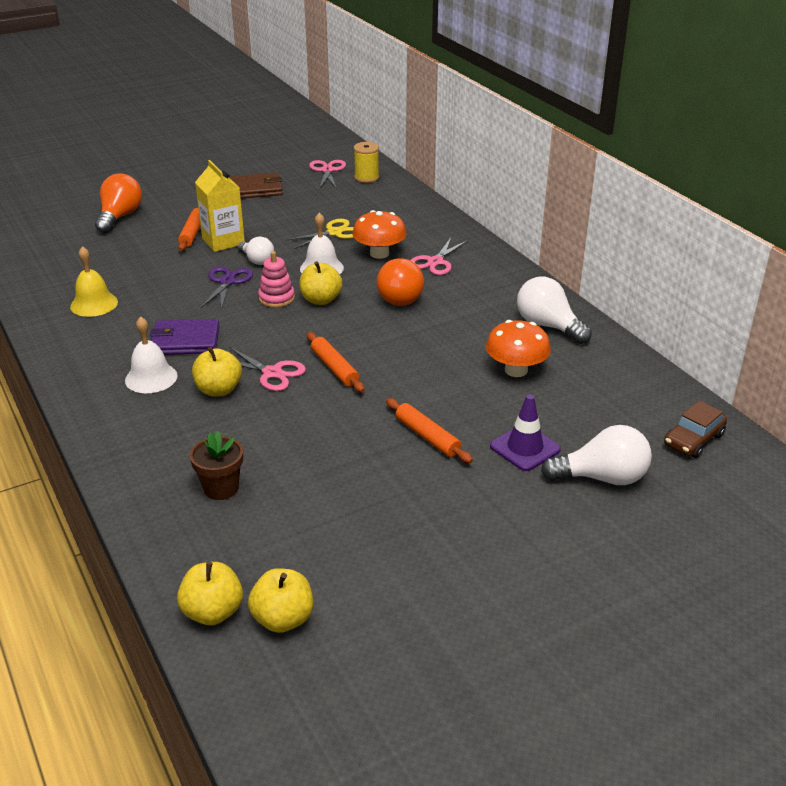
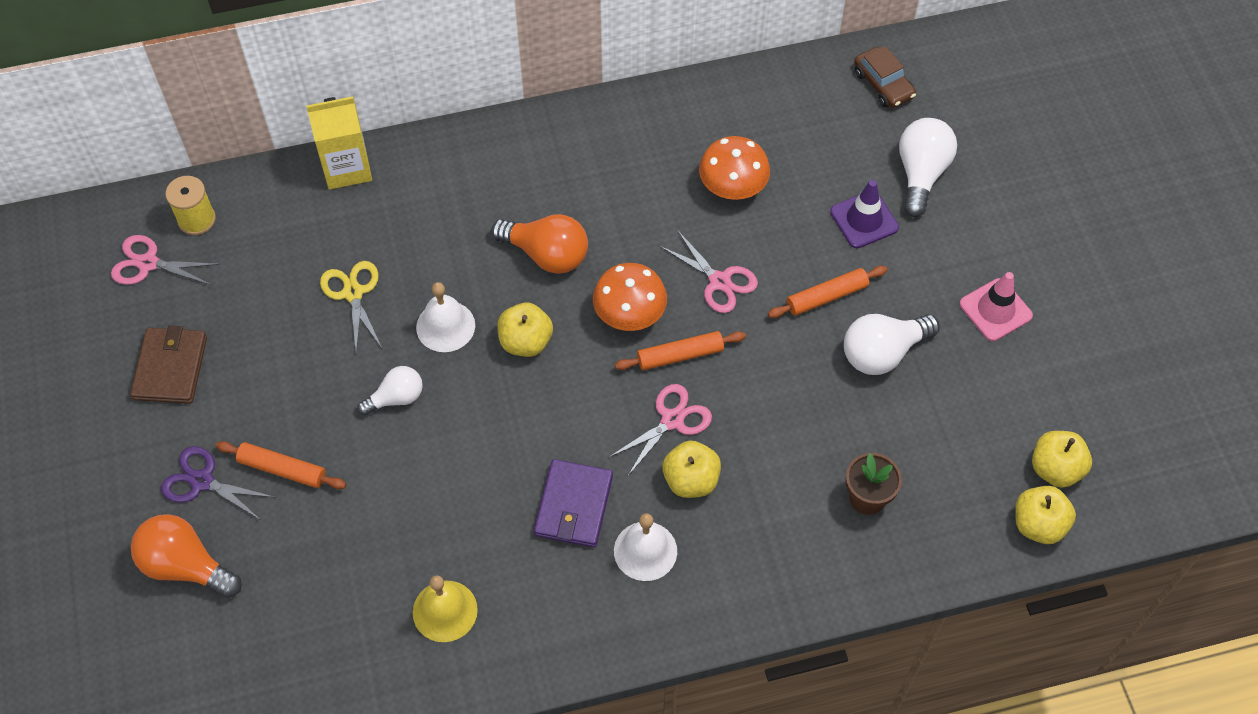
camera: 75 degrees left, 25 degrees up
yellow carton [195,160,245,252] -> yellow carton moved to [306,96,372,190]
purple scissors [201,266,253,310] -> purple scissors moved to [161,446,276,521]
pink stacking toy [258,251,295,308] -> none
orange mushroom [352,210,407,259] -> orange mushroom moved to [593,263,667,331]
pink scissors [411,238,468,275] -> pink scissors moved to [659,230,758,313]
white light bulb [517,277,592,344] -> white light bulb moved to [844,314,940,375]
none -> pink traffic cone [960,272,1033,341]

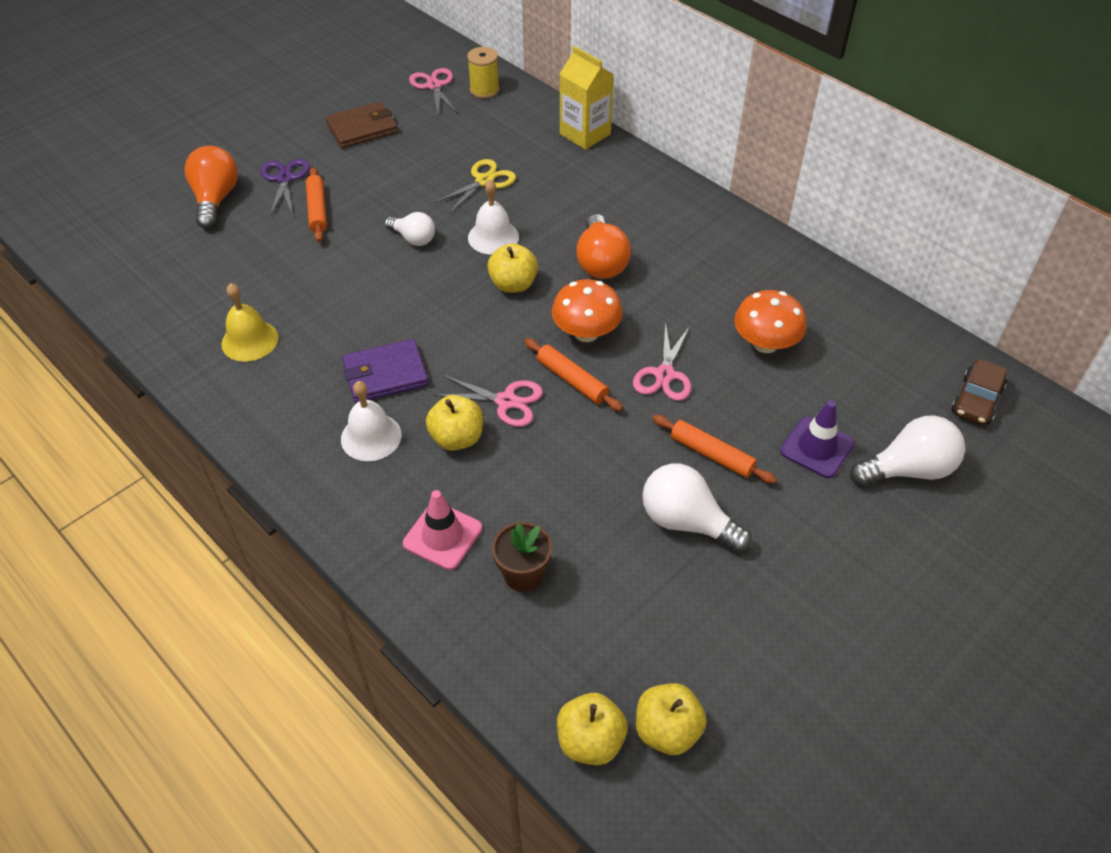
camera: 60 degrees right, 10 degrees down
pink traffic cone [960,272,1033,341] -> pink traffic cone moved to [403,490,482,570]

